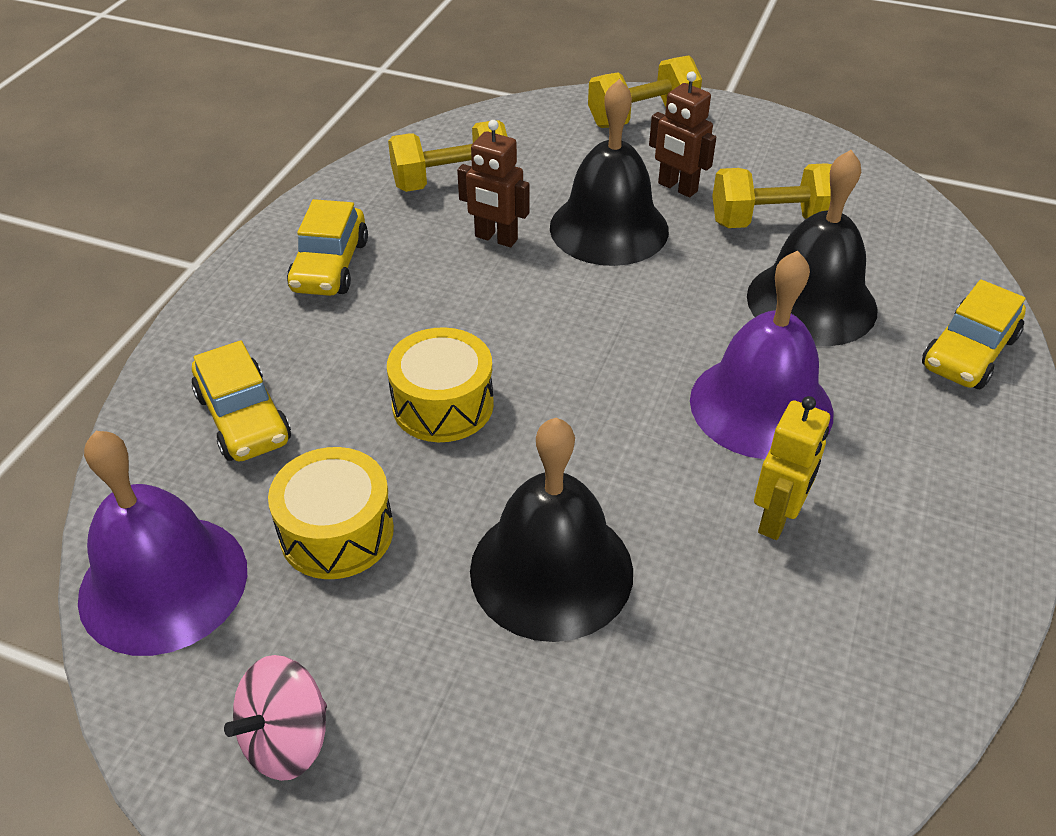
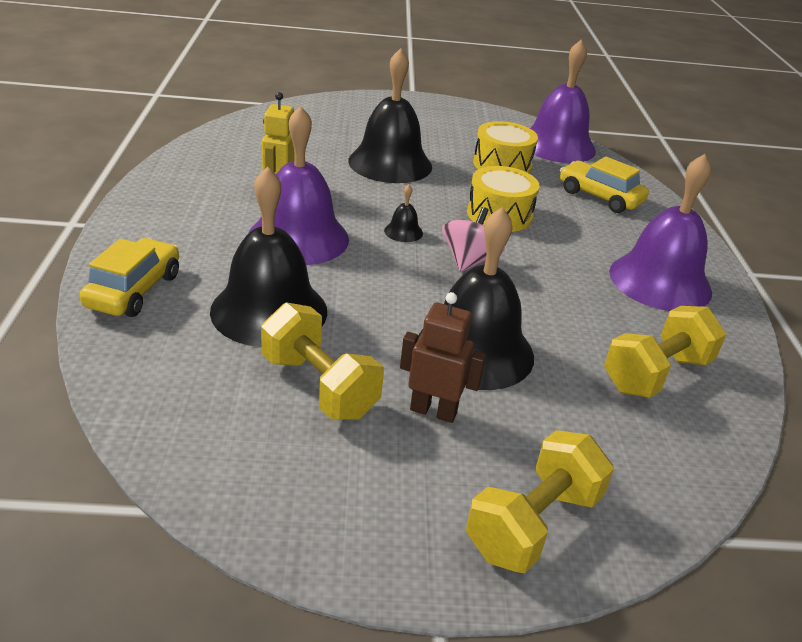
camera: 155 degrees right, 10 degrees down
pink spinning top [224,655,327,781] -> pink spinning top moved to [442,207,505,272]
yellow car [287,199,368,296] -> purple bell [609,154,712,311]
brown robot [457,120,529,247] -> none
yellow dumbbell [712,163,832,228] -> yellow dumbbell turned 75 degrees clockwise [261,302,384,420]
none -> black bell [384,184,423,242]

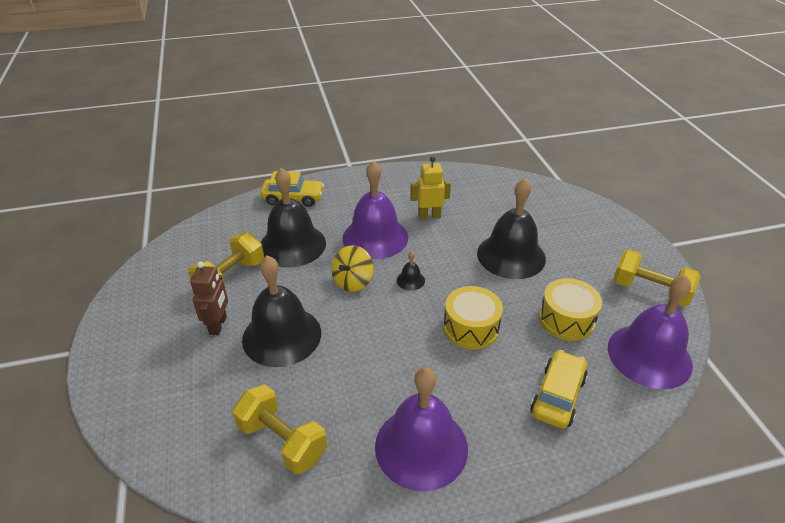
camera: 80 degrees right, 5 degrees up
pink spinning top [442,207,505,272] -> none
yellow dumbbell [466,430,614,573] -> yellow dumbbell moved to [613,249,700,307]
none -> yellow spinning top [332,245,373,292]

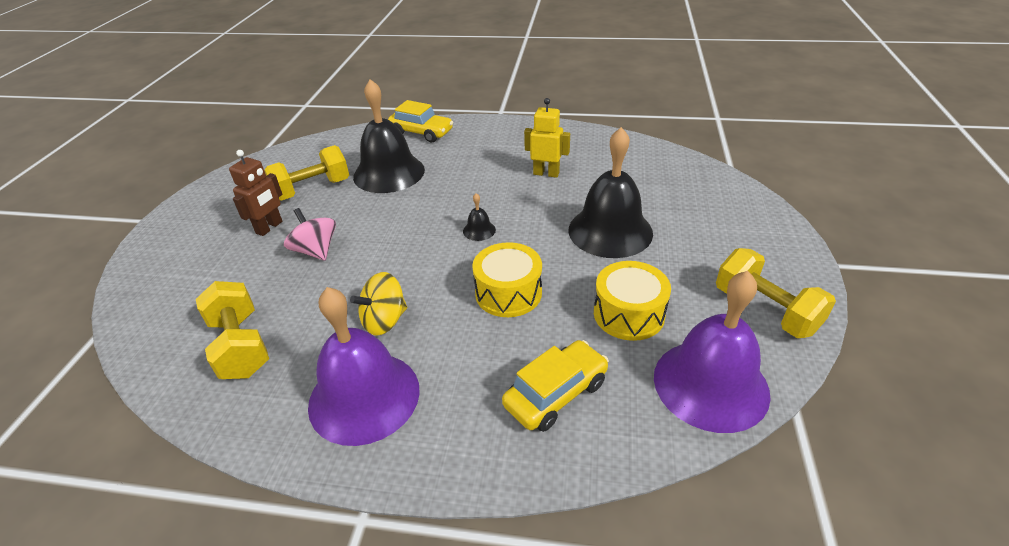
camera: 25 degrees right, 0 degrees up
black bell [242,255,321,367] -> pink spinning top [284,208,336,261]
yellow spinning top [332,245,373,292] -> yellow spinning top moved to [350,272,407,336]
purple bell [343,161,408,259] -> none

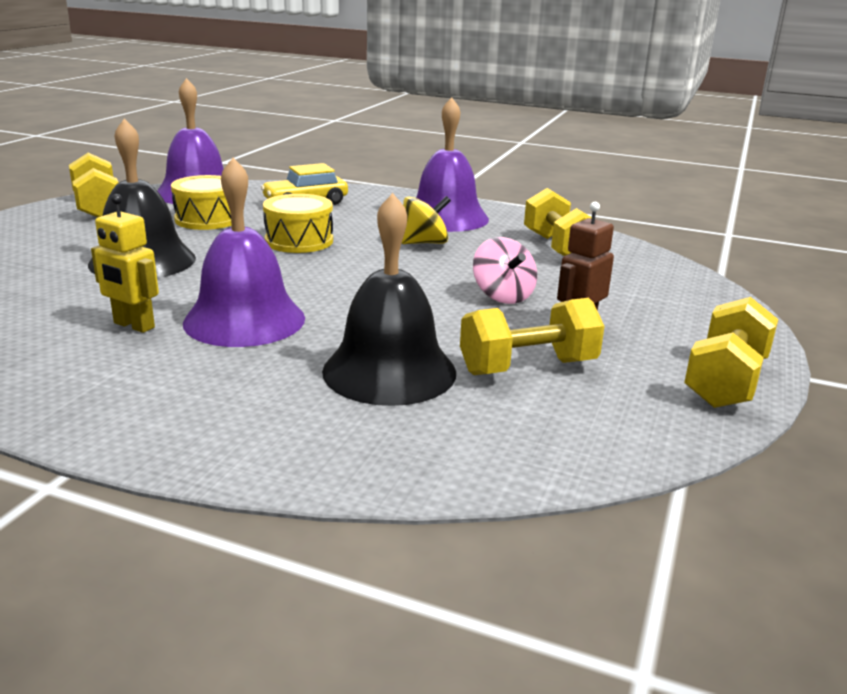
camera: 170 degrees left, 15 degrees down
yellow car [388,100,453,142] -> none
black bell [463,193,496,241] -> none
none -> purple bell [183,158,305,347]
none -> yellow dumbbell [684,297,778,408]

